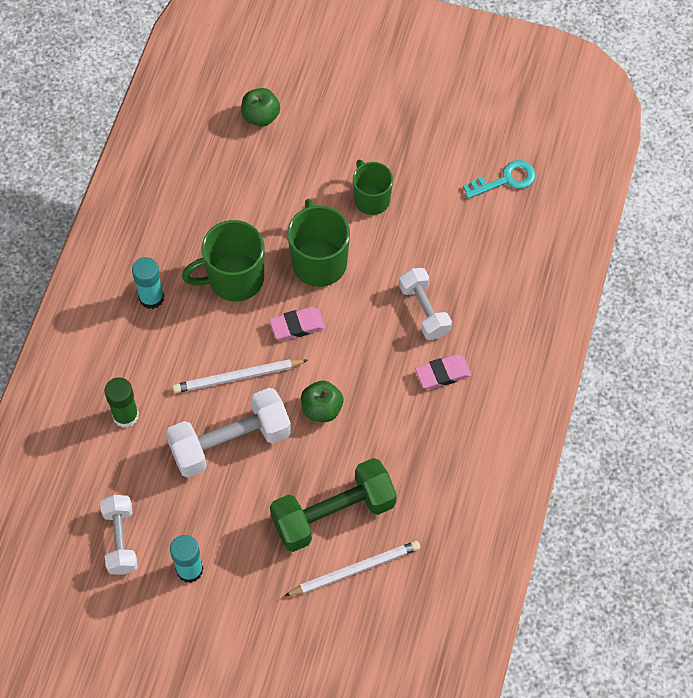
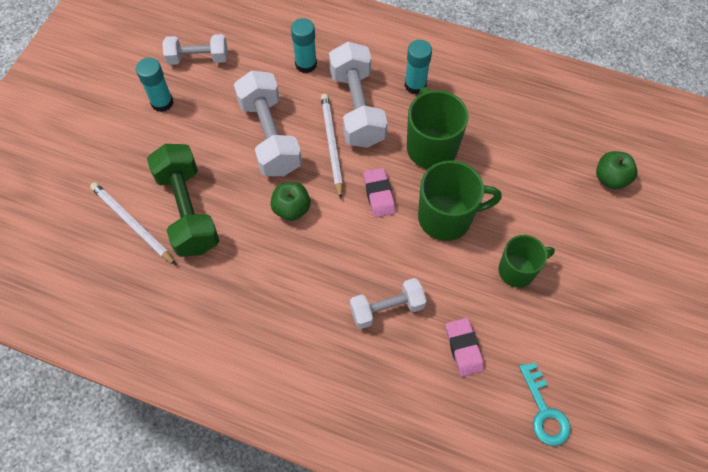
camera: 95 degrees right, 0 degrees up
green glue stick [105,377,139,428] -> turquoise glue stick [291,18,317,73]
white pencil [284,541,420,596] -> white pencil turned 150 degrees clockwise [90,182,176,265]
pink eraser [415,354,471,389] -> pink eraser moved to [446,318,484,377]
none -> white dumbbell [329,42,387,148]

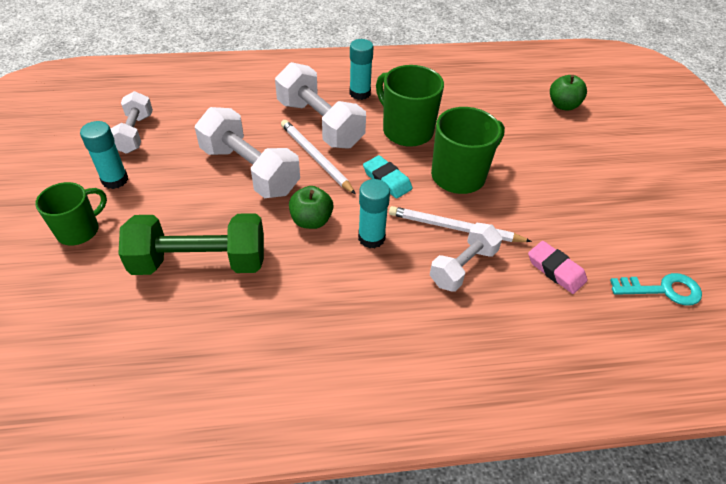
camera: 30 degrees left, 15 degrees down
white pencil [90,182,176,265] -> white pencil moved to [389,206,532,242]
green dumbbell [147,144,219,257] -> green dumbbell turned 45 degrees counterclockwise [118,213,264,275]
white dumbbell [162,34,228,65] -> white dumbbell turned 60 degrees counterclockwise [110,91,153,154]
turquoise glue stick [291,18,317,73] -> turquoise glue stick moved to [358,179,390,248]
pink eraser [363,168,396,218] -> turquoise eraser [363,155,413,199]
green mug [498,235,555,288] -> green mug moved to [35,182,107,245]
turquoise key [519,362,571,446] -> turquoise key turned 45 degrees counterclockwise [610,273,702,306]

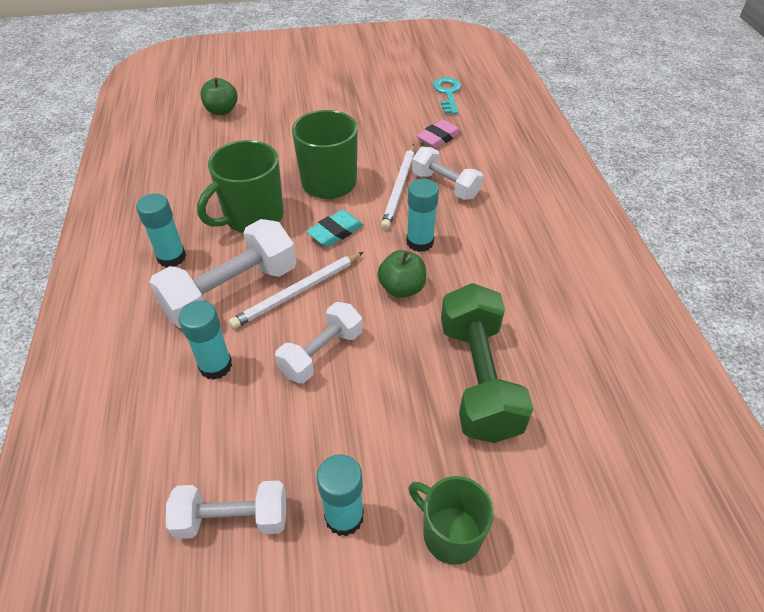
camera: 90 degrees left, 0 degrees up
white dumbbell [195,107,300,198] -> white dumbbell [275,302,362,383], size x0.62
none -> turquoise glue stick [179,301,232,380]

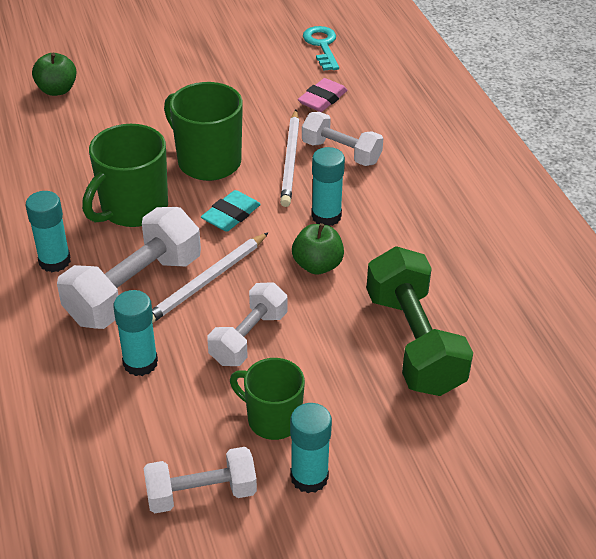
camera: 10 degrees left, 5 degrees down
green mug [408,476,494,565] -> green mug moved to [230,358,305,440]

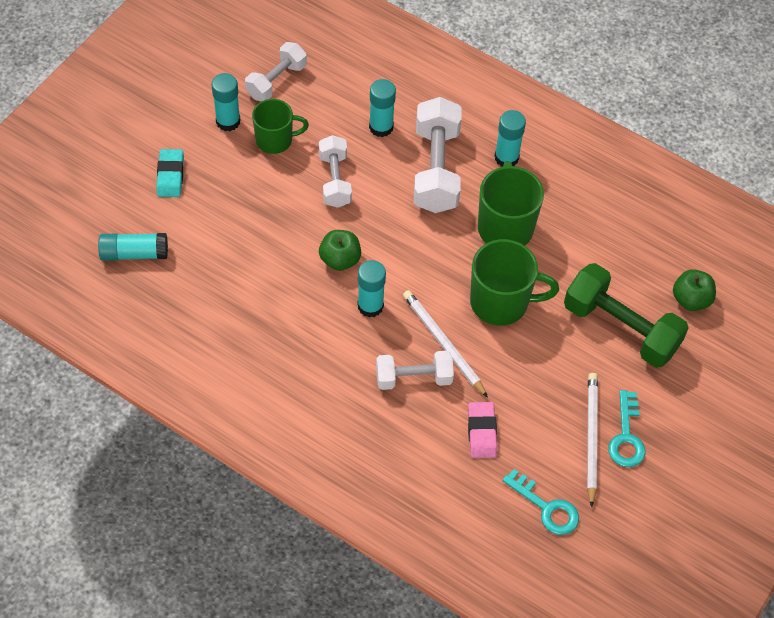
camera: 140 degrees right, 15 degrees up
white pencil [152,232,269,323] -> white pencil moved to [587,373,598,507]
turquoise eraser [201,190,261,232] -> turquoise eraser moved to [157,149,184,197]
green dumbbell [366,246,473,396] -> green dumbbell moved to [564,263,688,368]
none -> turquoise glue stick [98,233,168,261]
none -> turquoise key [608,390,646,467]

